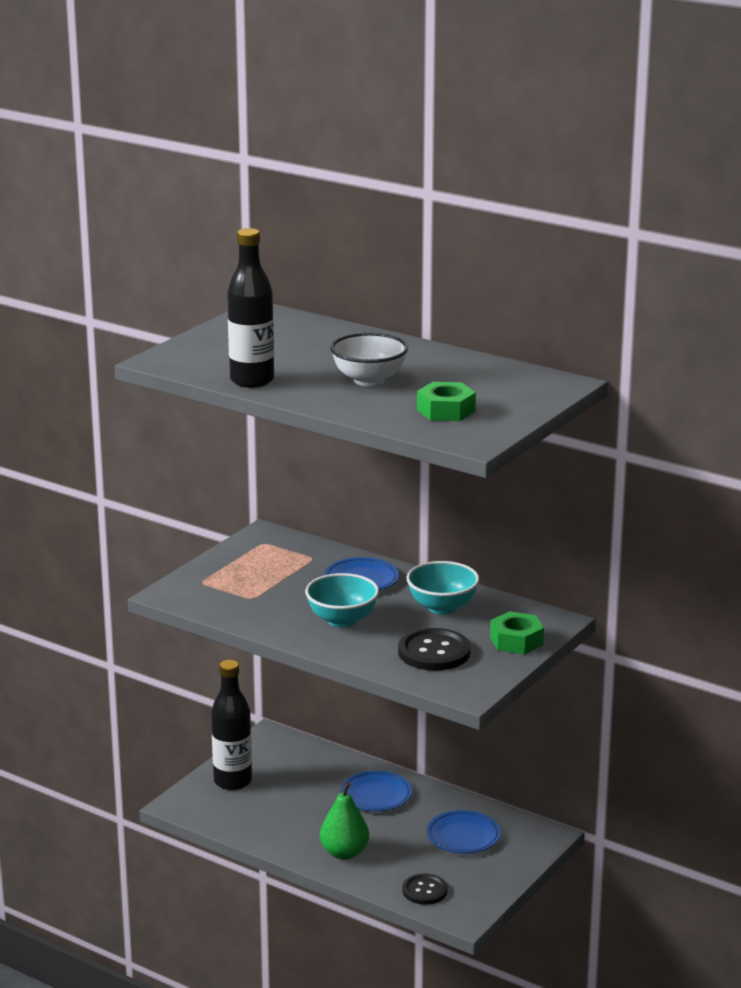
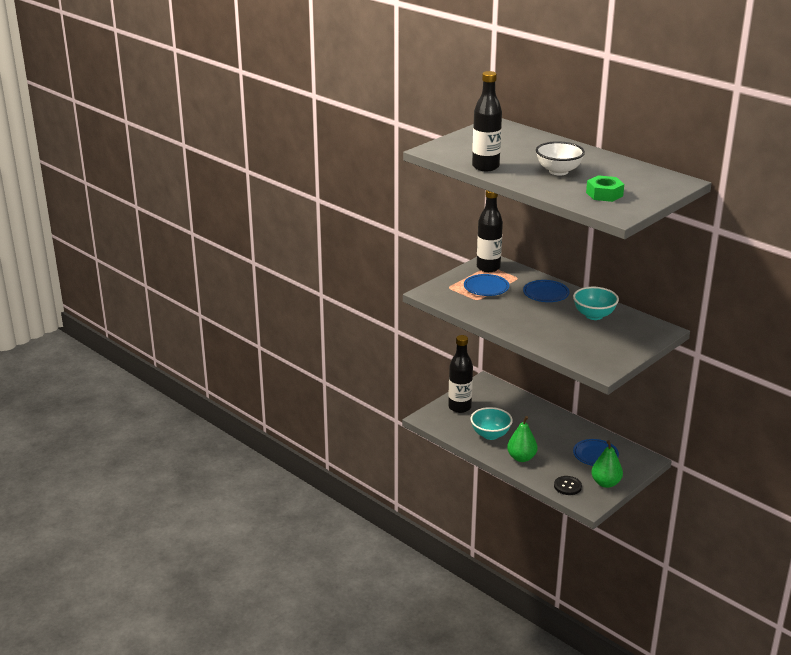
camera: 10 degrees right, 5 degrees up
turquoise bowl [305,573,379,628] -> turquoise bowl moved to [470,407,513,440]
blue plate [340,771,412,811] -> blue plate moved to [464,274,509,296]
black button [398,628,471,671] -> none
green nut [490,611,544,654] -> none
none -> black bottle [477,190,503,272]
none -> green pear [591,440,623,488]

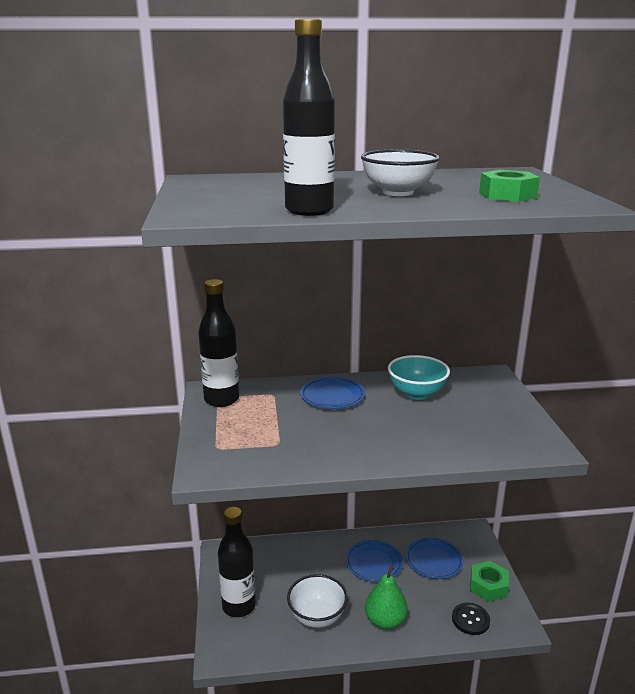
camera: 50 degrees left, 5 degrees down
blue plate [464,274,509,296] -> blue plate moved to [345,540,403,582]
turquoise bowl [470,407,513,440] -> white bowl [287,574,348,628]
green pear [591,440,623,488] -> green nut [470,561,509,602]

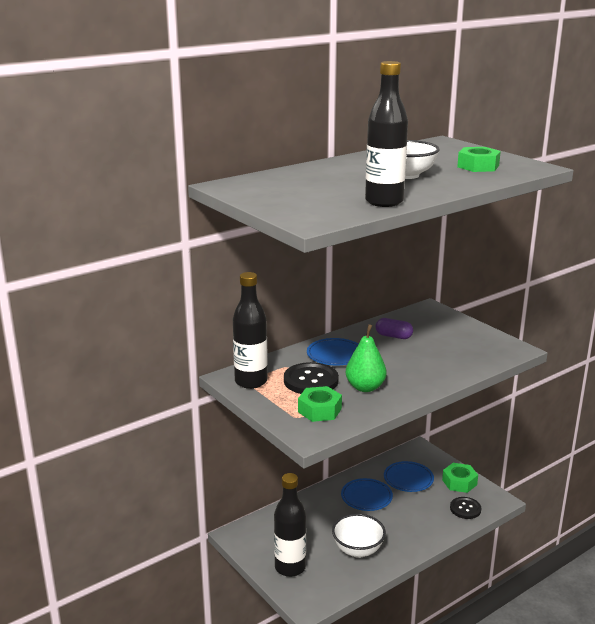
camera: 30 degrees left, 0 degrees up
green pear [365,565,408,630] -> green pear moved to [346,324,387,392]
turquoise bowl [388,355,450,400] -> purple capsule [375,318,413,339]
none -> black button [284,362,339,394]
none -> green nut [298,386,342,422]

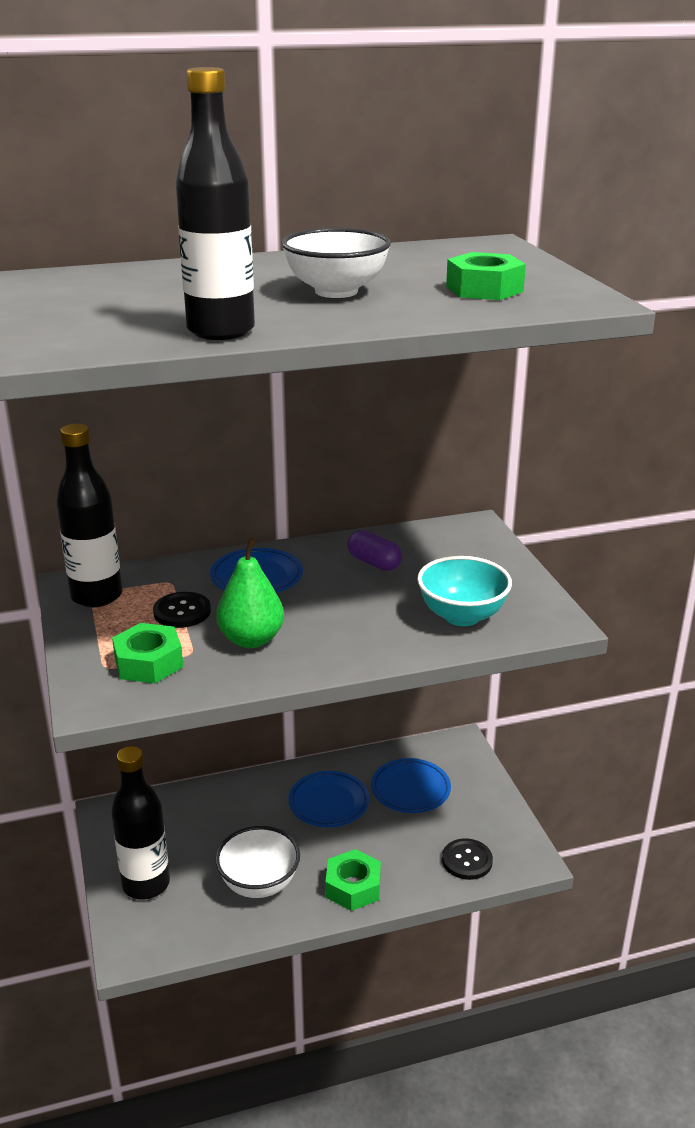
camera: 20 degrees right, 5 degrees up
black button [284,362,339,394] -> black button [153,592,211,628], size x0.65
green nut [442,463,478,493] -> green nut moved to [325,849,381,911]
none -> turquoise bowl [417,556,512,626]

